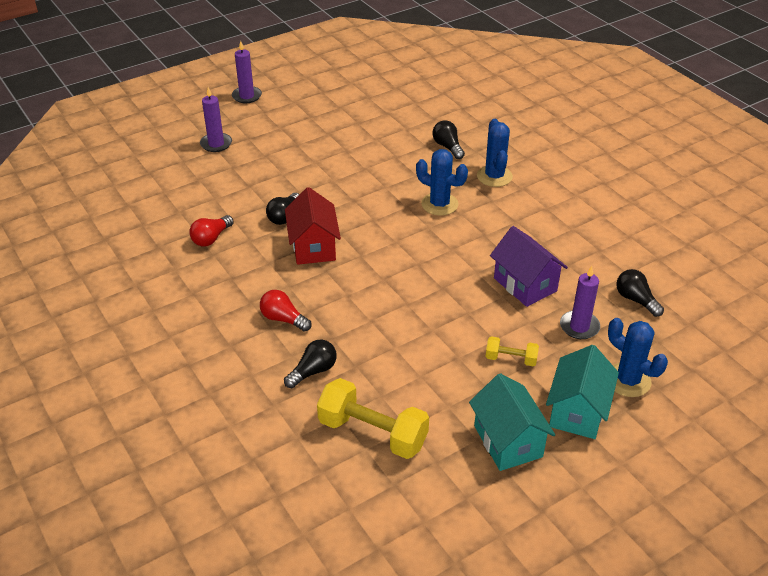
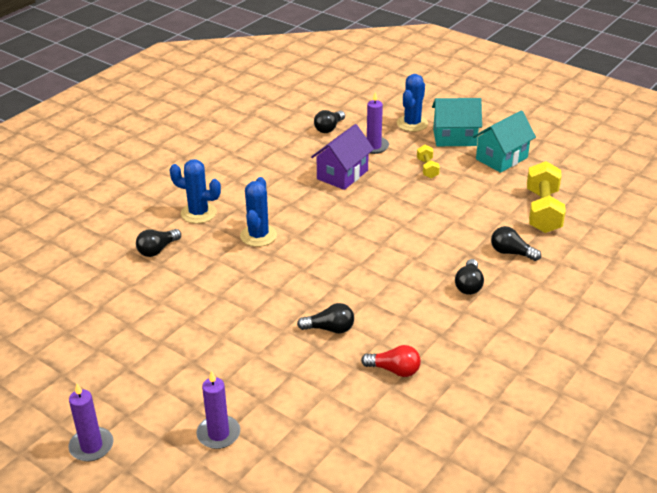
camera: 110 degrees left, 5 degrees down
red light bulb [260,290,312,332] -> black light bulb [455,259,484,295]
red house [285,187,341,265] -> none
blue cactus [477,119,513,187] -> blue cactus turned 45 degrees clockwise [169,159,221,224]

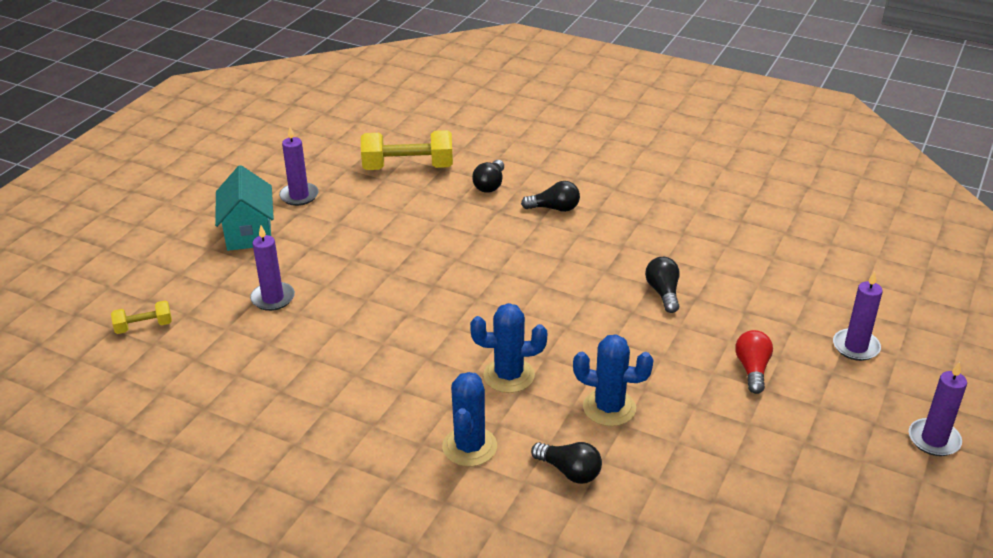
camera: 100 degrees left, 0 degrees up
purple house [311,124,374,190] -> none
black light bulb [314,110,345,133] -> none
red light bulb [361,345,421,377] -> red light bulb moved to [735,330,773,394]
blue cactus [397,74,428,132] -> blue cactus moved to [573,334,654,426]
yellow dumbbell [417,145,440,178] -> yellow dumbbell moved to [111,300,172,334]
turquoise house [473,110,536,173] -> purple candle [279,127,319,206]

